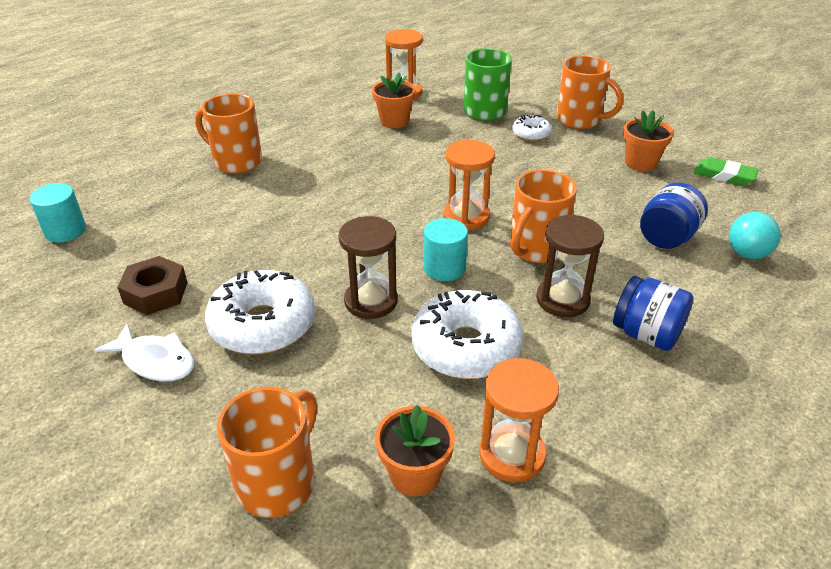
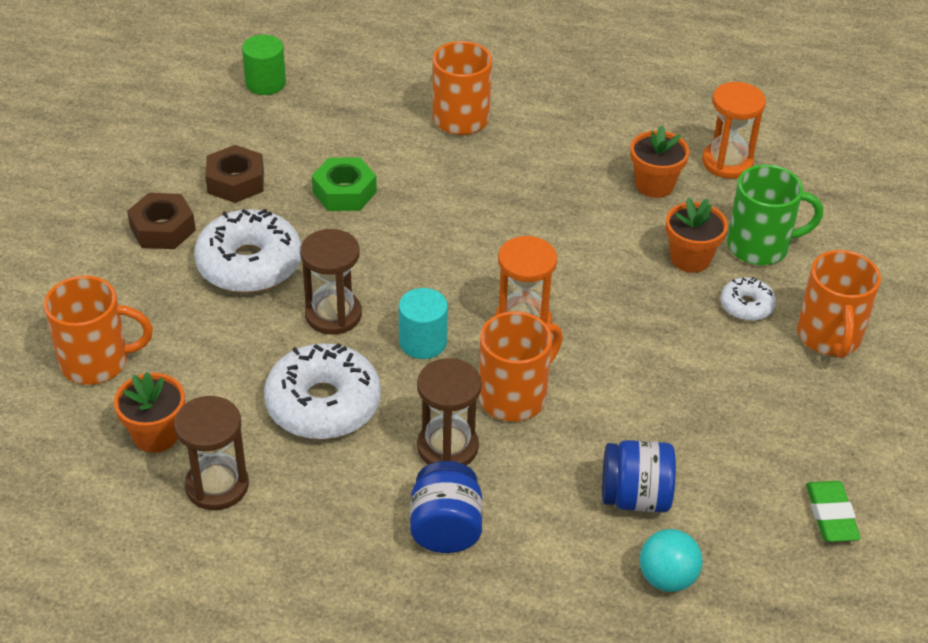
camera: 55 degrees right, 5 degrees up
turquoise cylinder [30,183,86,242] -> green cylinder [242,35,286,95]
white fish [94,323,194,382] -> brown nut [127,193,196,249]
orange hourglass [479,358,559,482] -> brown hourglass [174,396,249,510]
orange mug [510,170,577,263] -> orange mug turned 135 degrees clockwise [478,311,563,422]
orange flower pot [623,110,674,171] -> orange flower pot moved to [666,198,728,273]
none -> green nut [312,158,377,211]

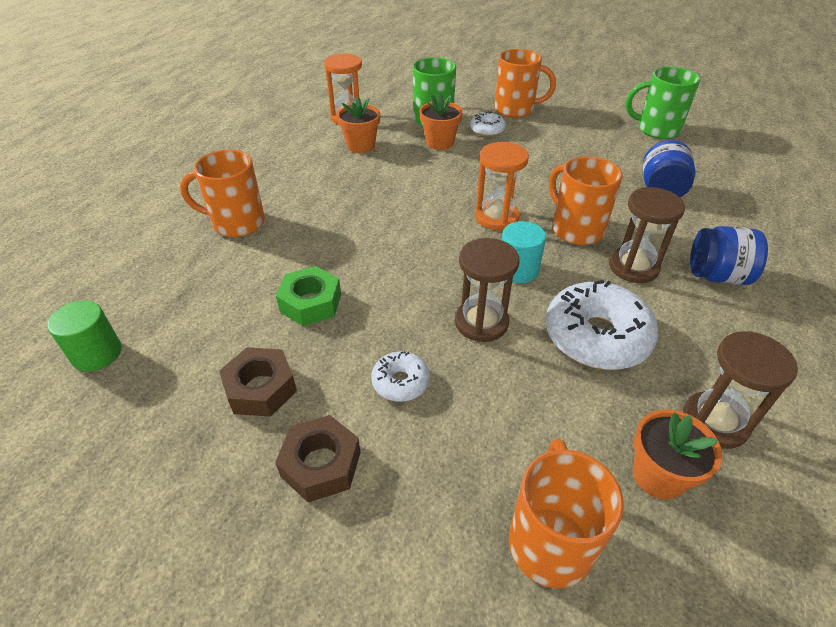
camera: 80 degrees left, 0 degrees up
white donut [194,209,301,293] -> white donut [371,351,430,402], size x0.51
turquoise ball [640,529,703,592] -> none
green eraser [806,481,861,542] -> green mug [626,67,700,139]

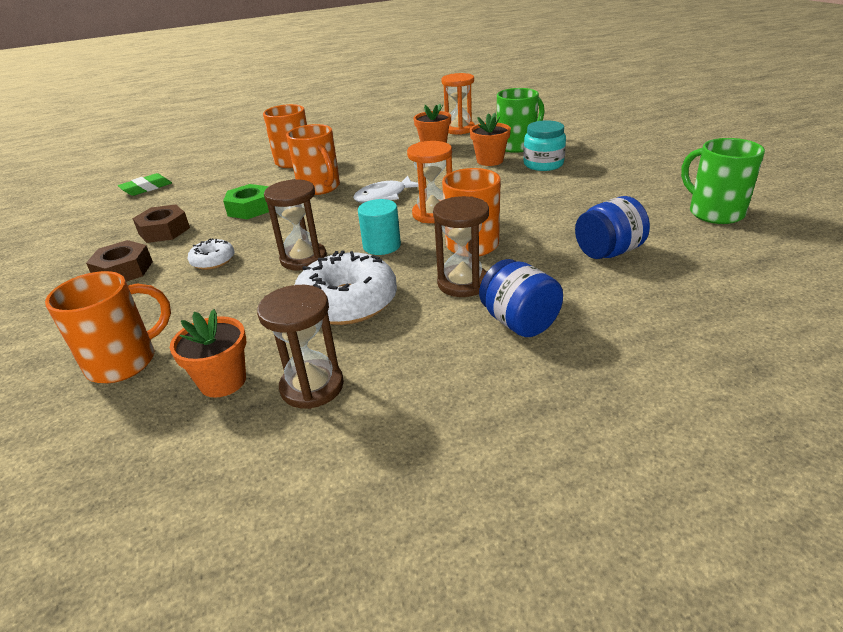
camera: 50 degrees right, 10 degrees down
green cylinder [47,300,121,372] -> green eraser [118,173,172,196]
white donut [470,112,506,137] -> turquoise jar [523,120,566,171]
orange mug [494,49,556,118] -> orange mug moved to [286,124,340,195]
none -> white fish [353,176,419,203]

